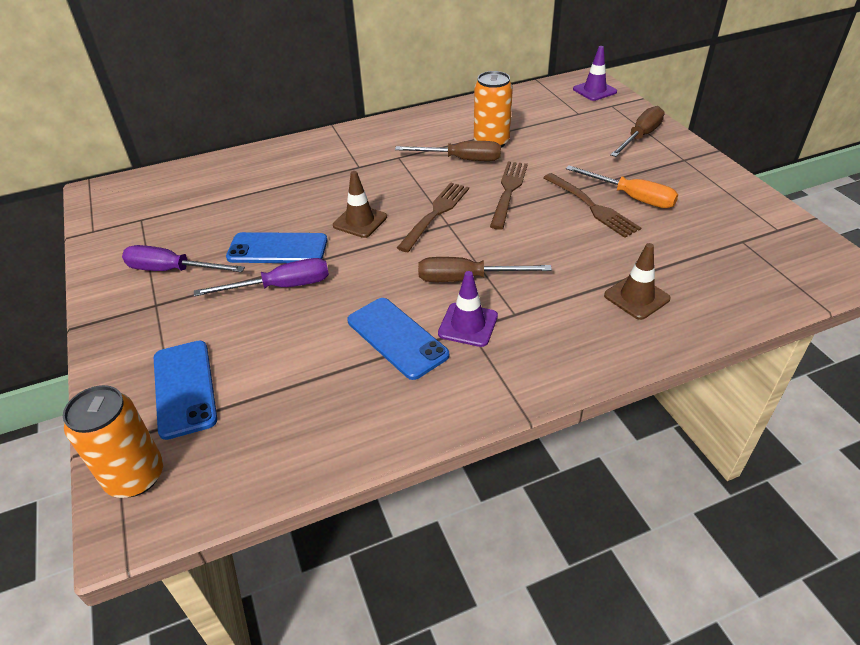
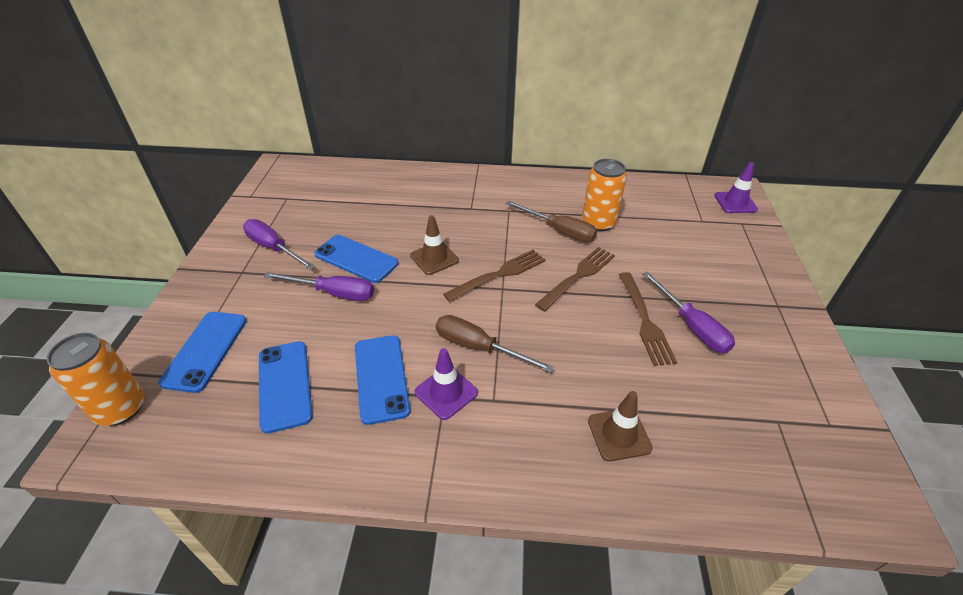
camera: 25 degrees right, 0 degrees up
orange screwdriver [566,165,678,208] -> purple screwdriver [642,271,735,353]
brown screwdriver [610,106,665,157] -> none
none -> blue phone [259,341,313,434]

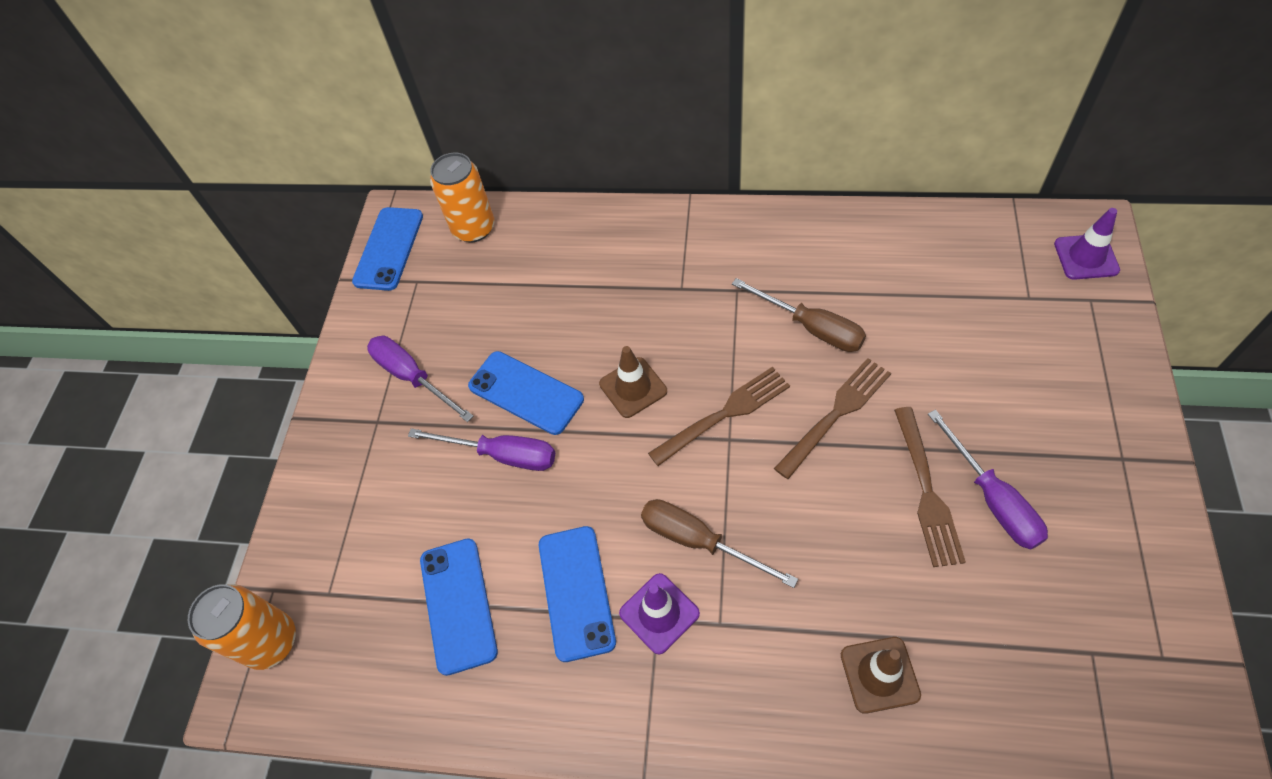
camera: 10 degrees right, 15 degrees up
blue phone [158,312,247,393] -> blue phone moved to [352,207,423,291]
orange can [582,159,627,232] -> orange can moved to [430,153,495,242]

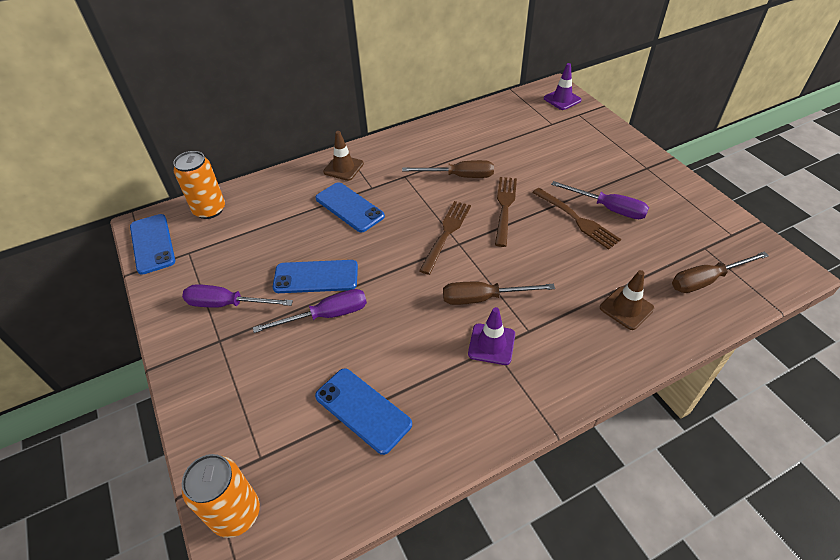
camera: 40 degrees left, 10 degrees down
blue phone [539,526,616,662] -> blue phone moved to [315,182,385,232]
brown traffic cone [599,346,667,418] -> brown traffic cone moved to [323,131,364,181]
none -> brown screwdriver [672,251,769,293]

